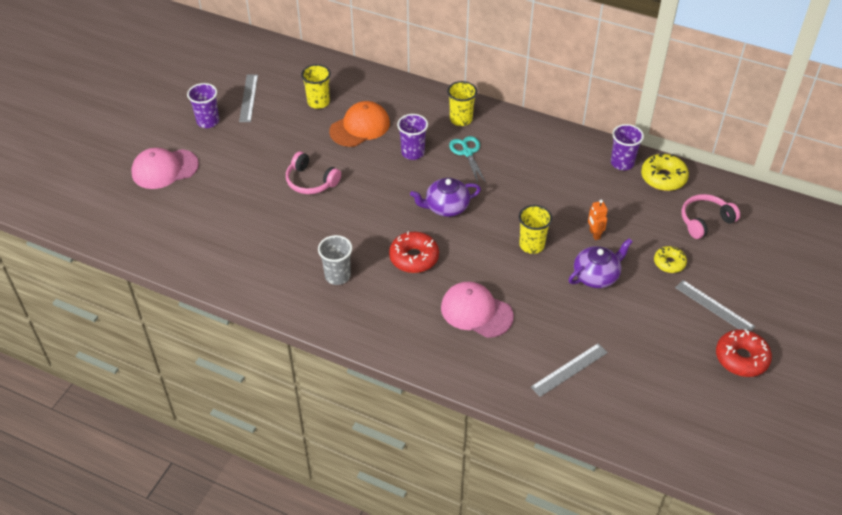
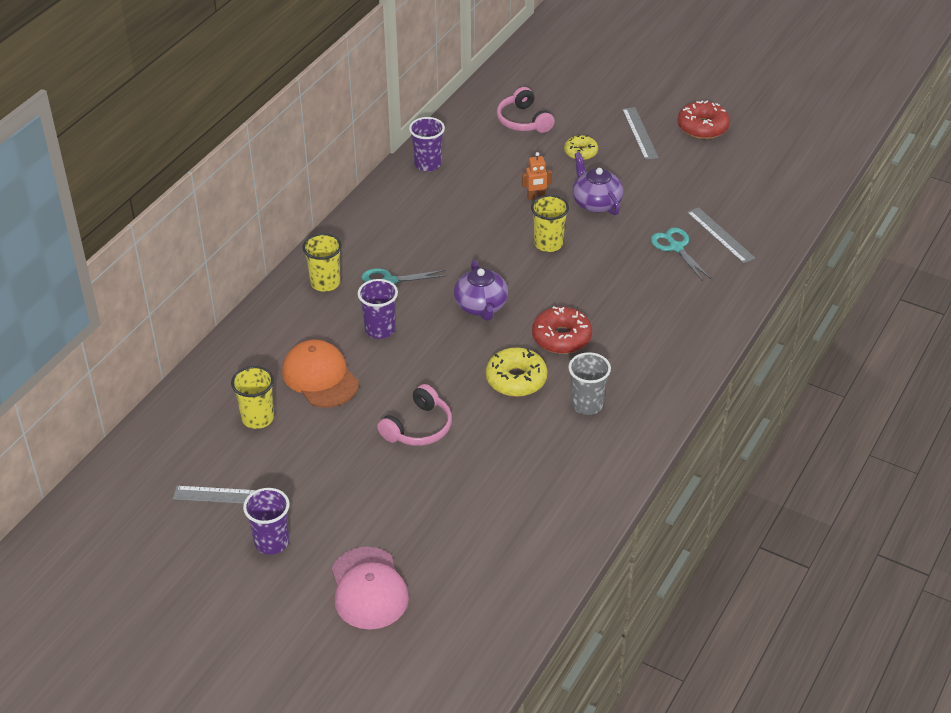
camera: 85 degrees left, 5 degrees down
pink cap [441,282,514,338] -> none
yellow donut [641,153,689,191] -> yellow donut moved to [486,348,548,397]
grey ruler [675,280,755,331] -> grey ruler turned 60 degrees counterclockwise [622,107,659,160]
none -> turquoise scissors [651,228,711,281]

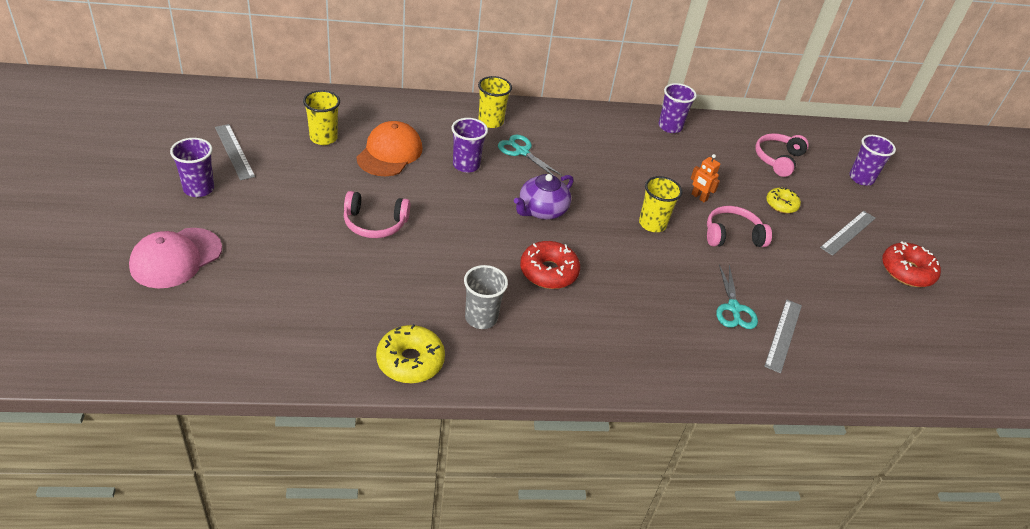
camera: 50 degrees right, 0 degrees up
yellow donut [486,348,548,397] -> yellow donut moved to [376,324,445,383]
purple teapot [573,152,624,215] -> pink headphones [707,206,772,247]
turquoise scissors [651,228,711,281] -> turquoise scissors turned 150 degrees clockwise [716,265,758,329]
none -> purple cup [849,135,896,186]

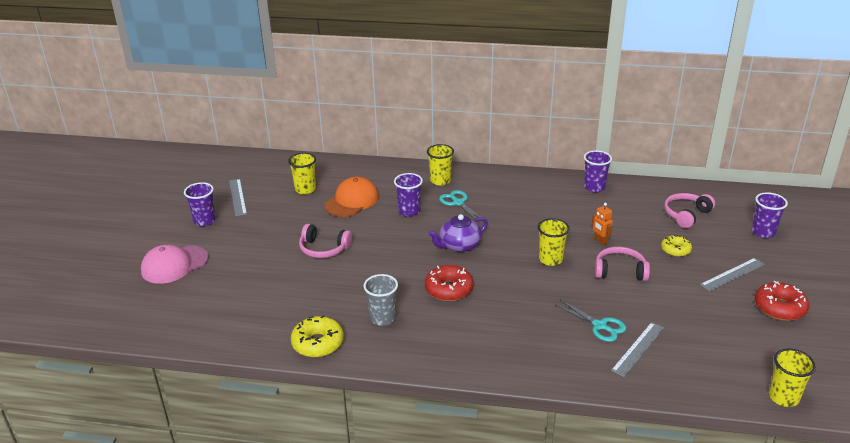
camera: 20 degrees right, 10 degrees down
turquoise scissors [716,265,758,329] -> turquoise scissors turned 60 degrees counterclockwise [555,300,626,342]
none -> yellow cup [769,349,816,407]

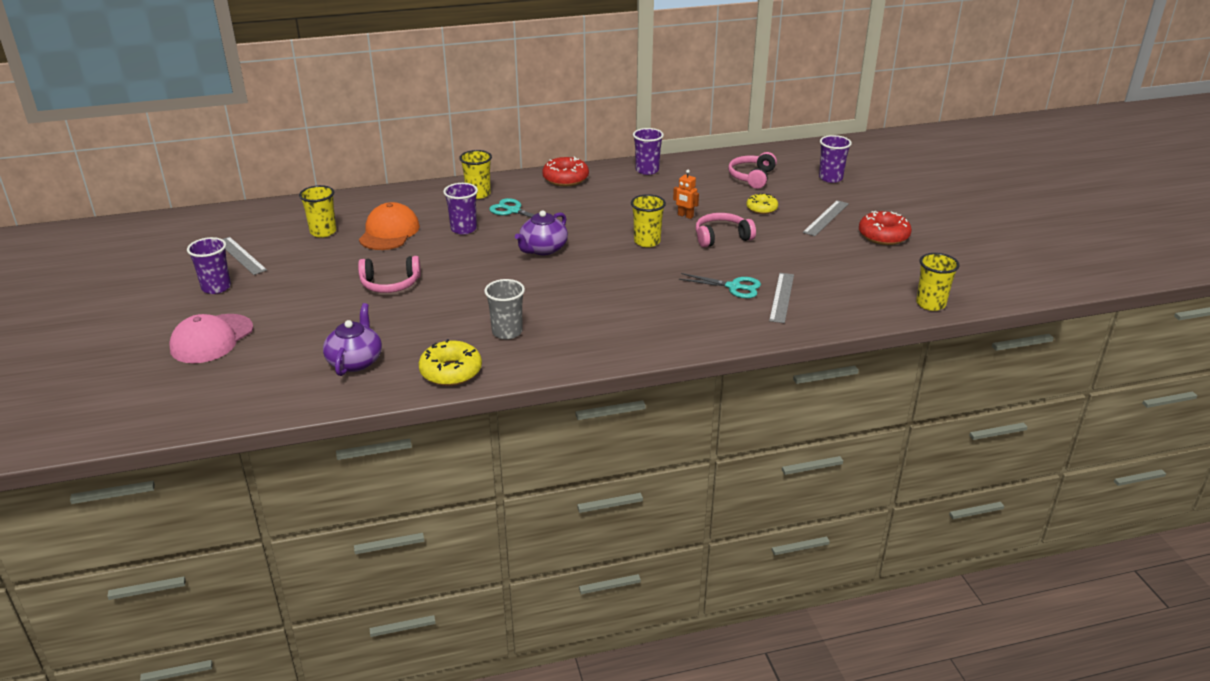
camera: 25 degrees left, 0 degrees up
red donut [425,265,473,301] -> red donut moved to [542,156,589,186]
none -> purple teapot [323,303,382,376]

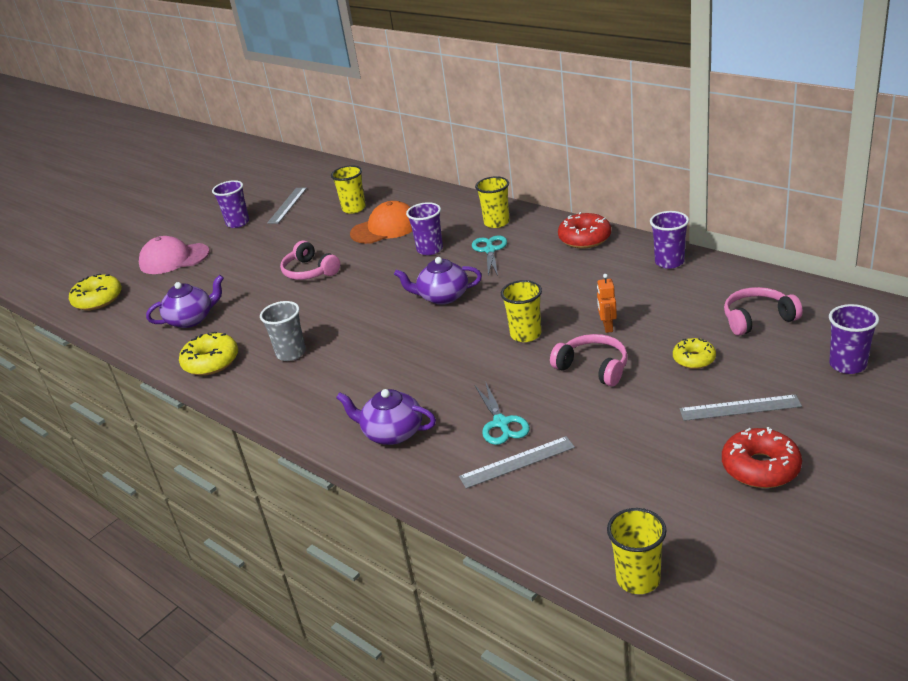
camera: 60 degrees right, 0 degrees up
none -> yellow donut [69,274,122,310]
none -> purple teapot [336,389,436,445]

